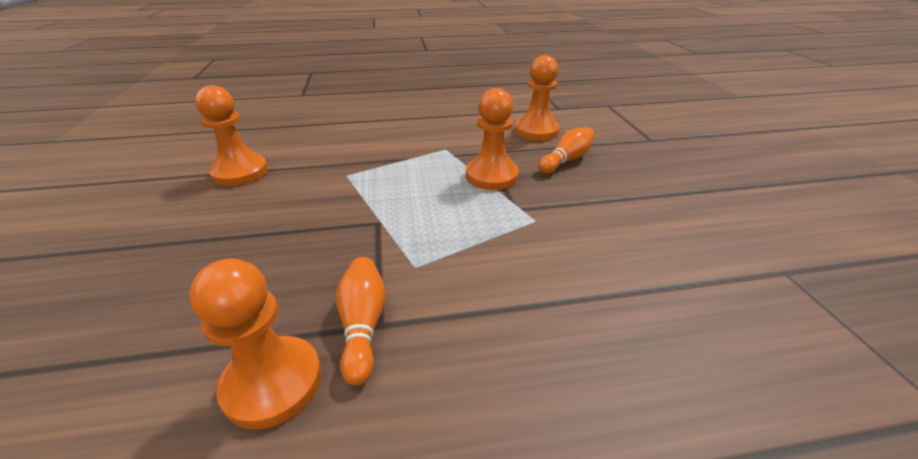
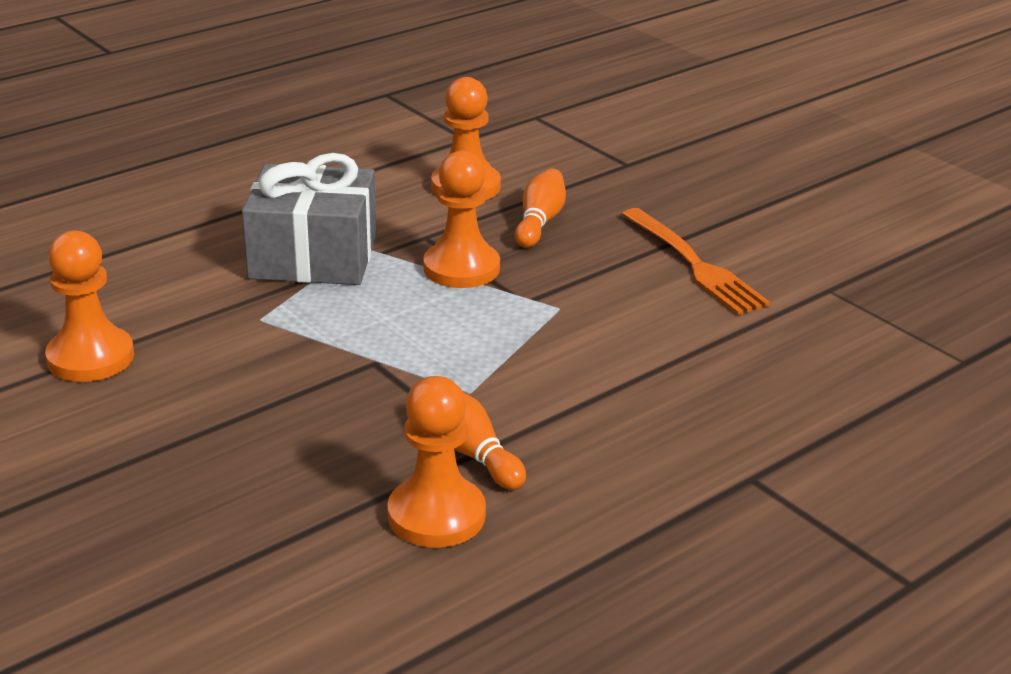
camera: 30 degrees left, 5 degrees down
none -> grey gift [242,153,377,285]
none -> orange fork [622,208,770,315]

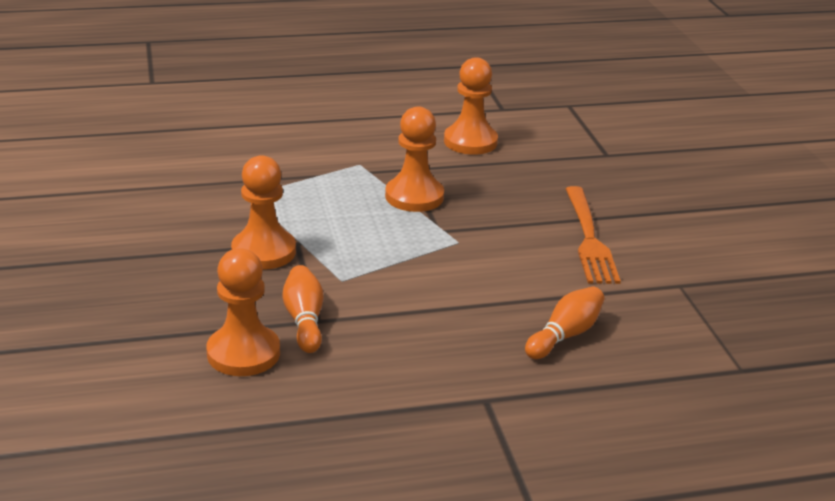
camera: 25 degrees right, 0 degrees up
orange pawn [45,230,134,382] -> orange pawn moved to [231,155,296,270]
grey gift [242,153,377,285] -> none
orange bowling pin [515,169,566,248] -> orange bowling pin moved to [525,286,604,359]

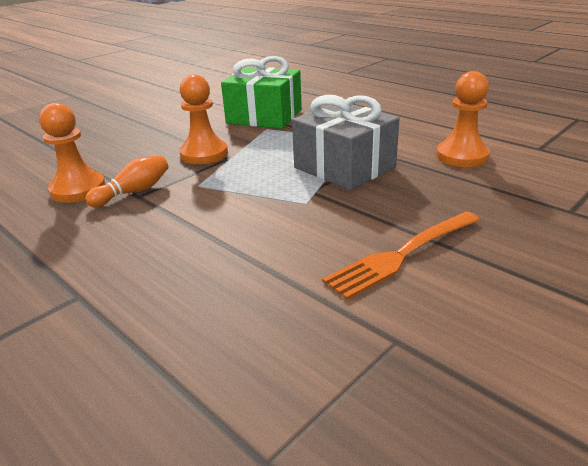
camera: 60 degrees right, 0 degrees up
orange pawn [385,106,444,212] -> grey gift [292,95,400,190]
orange bowling pin [525,286,604,359] -> none
none -> green gift [221,56,302,129]

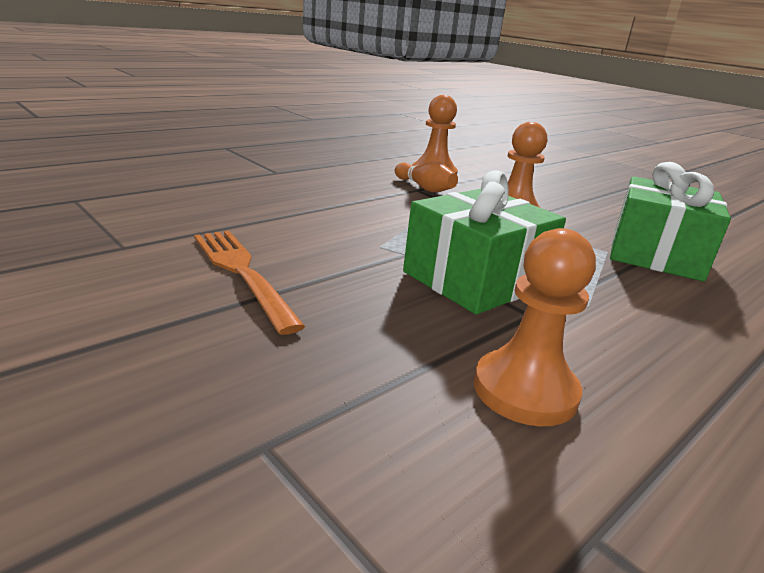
camera: 90 degrees right, 5 degrees down
grey gift [292,95,400,190] -> green gift [403,170,566,315]

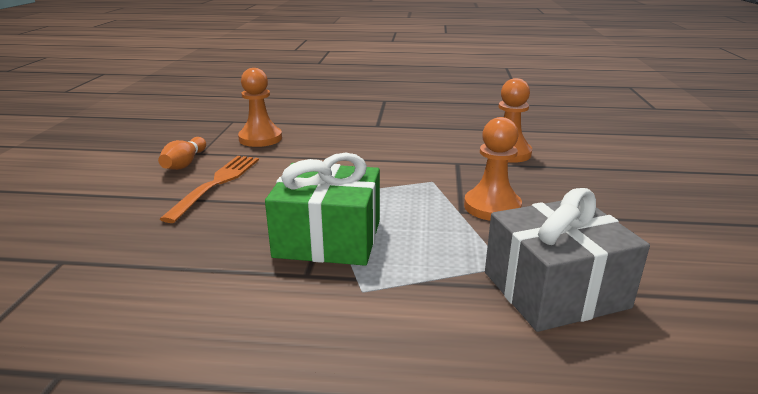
camera: 50 degrees right, 0 degrees up
orange bowling pin [395,162,458,192] -> orange bowling pin moved to [158,137,206,170]
orange pawn [474,228,596,426] -> orange pawn moved to [238,68,282,147]
green gift [610,162,731,282] -> grey gift [485,188,650,332]

